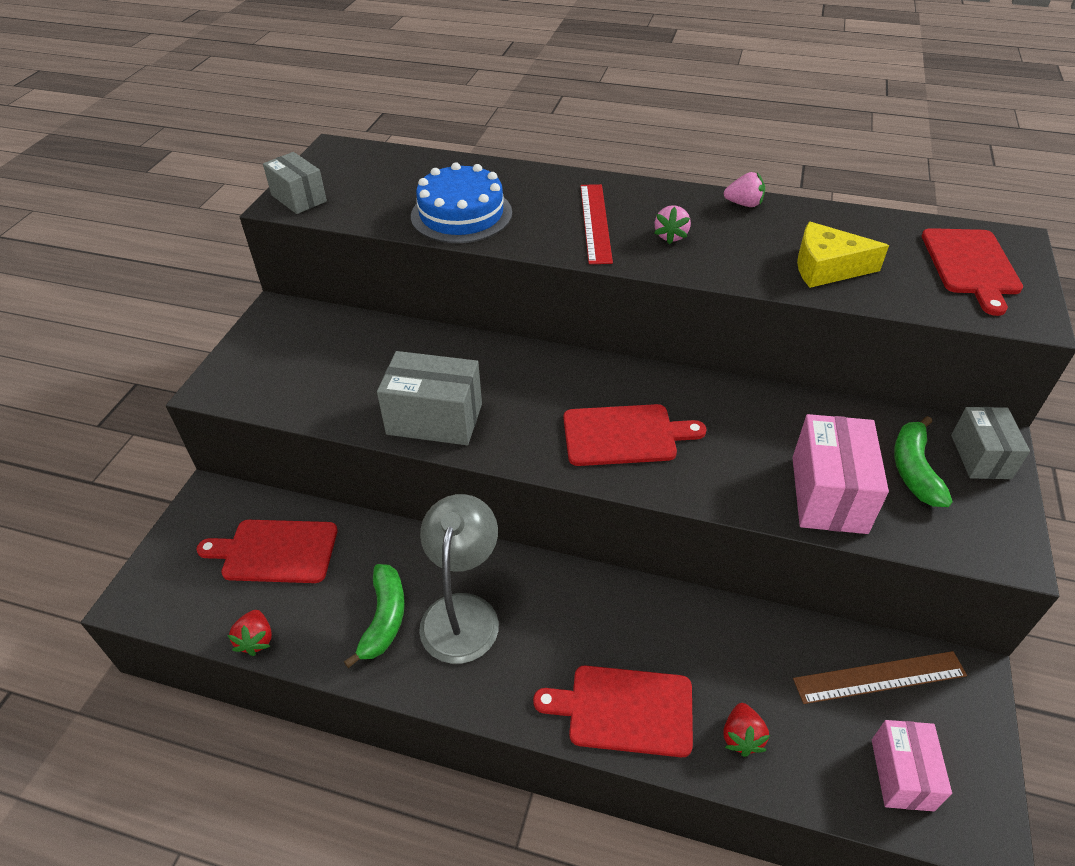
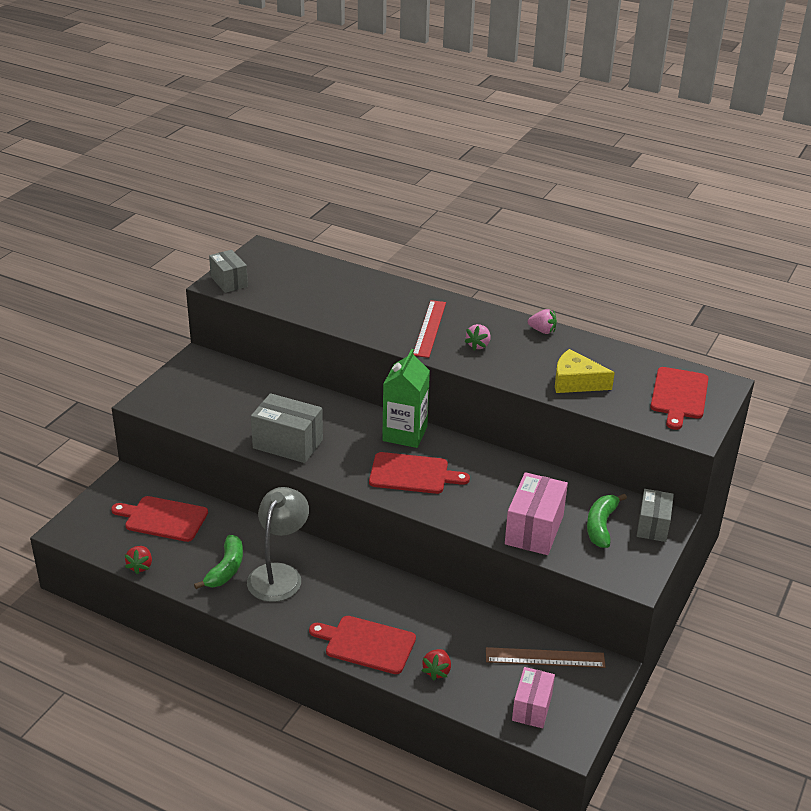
camera: 10 degrees right, 10 degrees down
blue cake [411,162,512,243] -> none
none -> green carton [382,349,430,448]

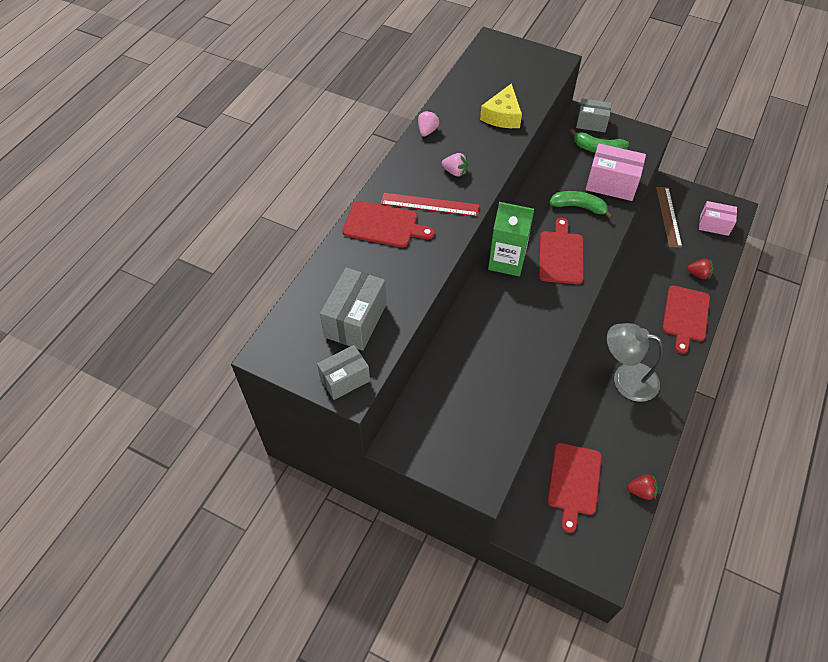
camera: 90 degrees left, 20 degrees up
green banana [194,535,243,589] -> green banana moved to [549,191,613,219]
grey box [251,393,323,463] -> grey box moved to [320,267,387,351]
red cutting board [650,367,709,430] -> red cutting board moved to [342,201,435,248]

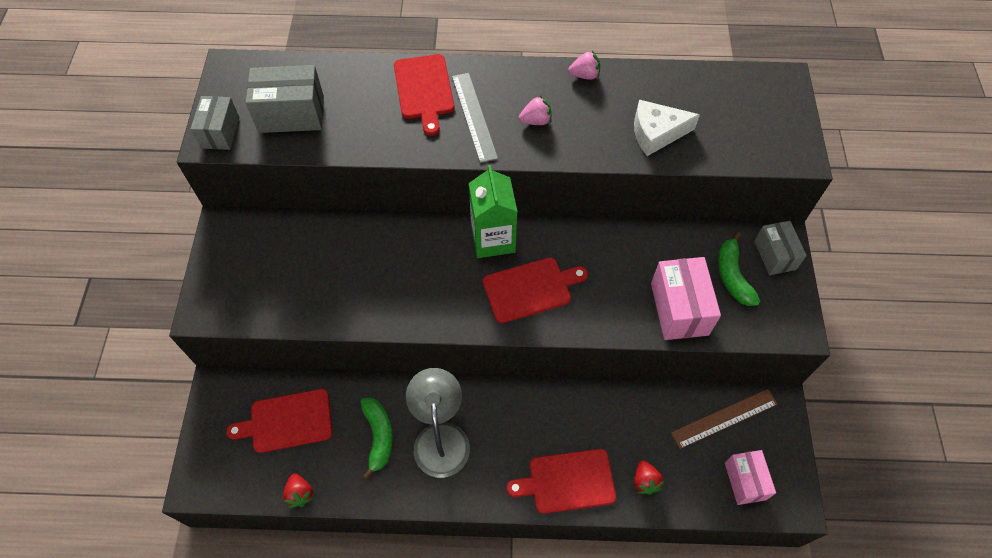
camera: 65 degrees right, 5 degrees up
grey box [317,345,370,400] -> grey box turned 60 degrees clockwise [191,96,239,150]
red ruler [381,193,480,217] -> grey ruler [452,73,498,163]
pink strawberry [441,153,468,177] -> pink strawberry turned 105 degrees counterclockwise [519,95,552,125]
yellow cheese [480,83,522,128] -> white cheese [634,100,700,156]
green banana [549,191,613,219] -> green banana moved to [360,398,393,480]

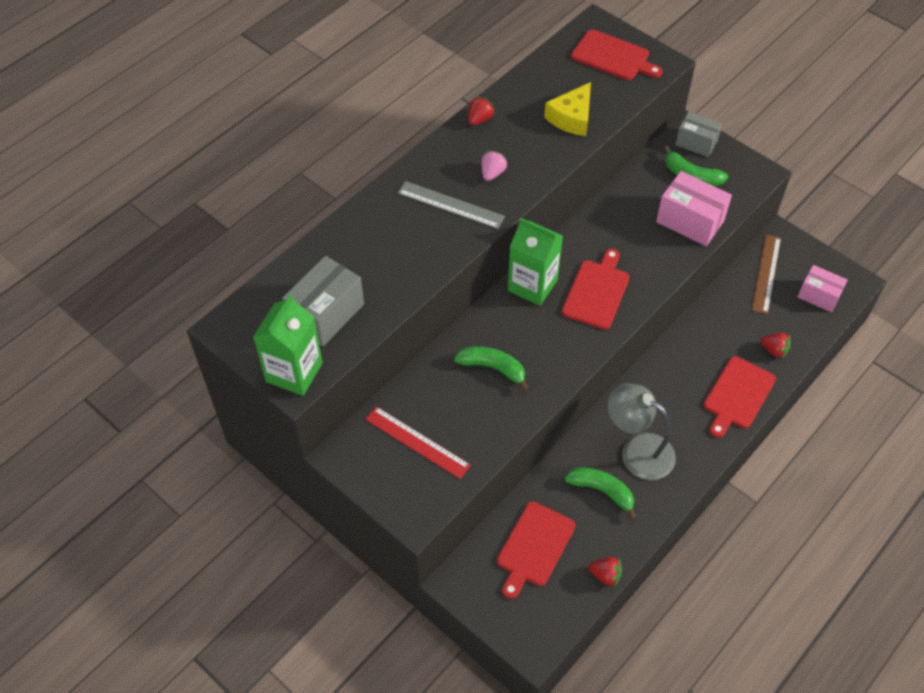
camera: 50 degrees left, 5 degrees down
grey box [191,96,239,150] -> green carton [253,294,323,396]
red cutting board [394,54,455,136] -> red cutting board moved to [571,29,662,80]
pink strawberry [568,51,600,80] -> red strawberry [468,96,495,125]
white cheese [634,100,700,156] -> yellow cheese [544,82,591,136]
none -> red ruler [365,406,471,479]
none -> green banana [454,346,529,391]

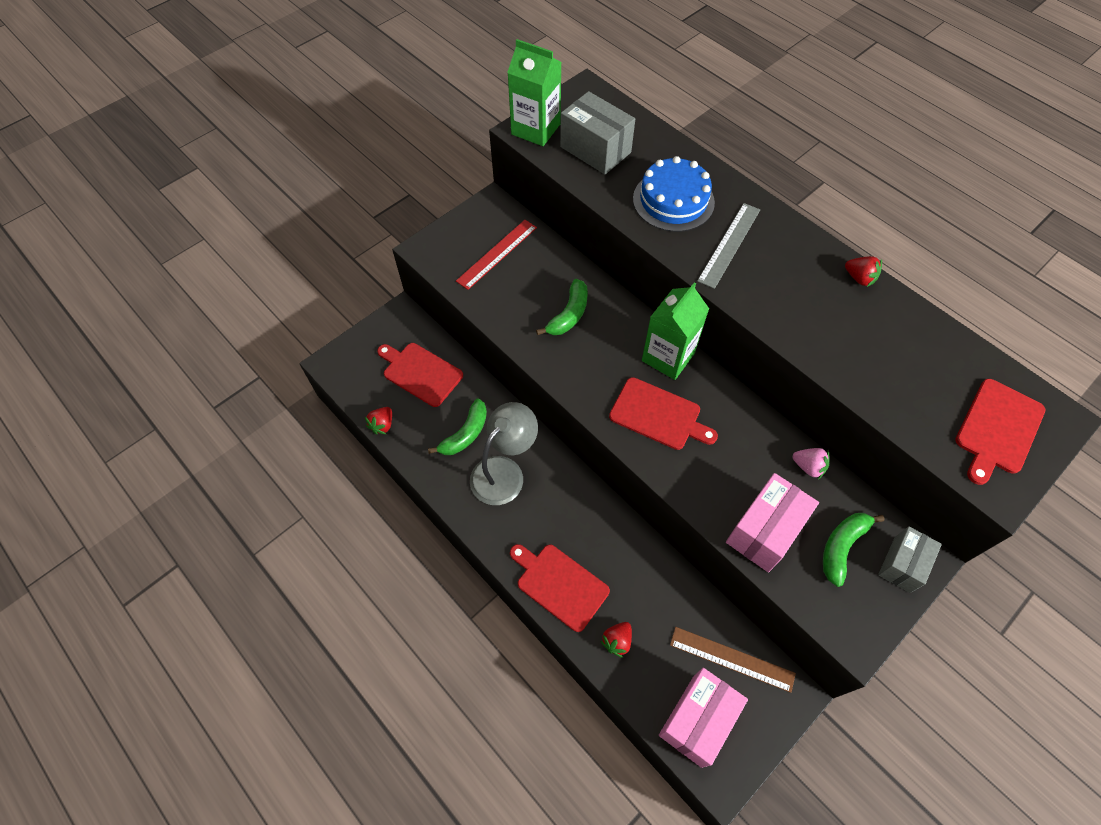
camera: 95 degrees right, 5 degrees up
pink strawberry [481,151,508,181] -> pink strawberry moved to [793,448,830,479]
yellow cheese [544,82,591,136] -> none
pink box [798,265,848,312] -> pink box [659,668,748,768], size x1.51
none -> blue cake [633,156,715,232]

